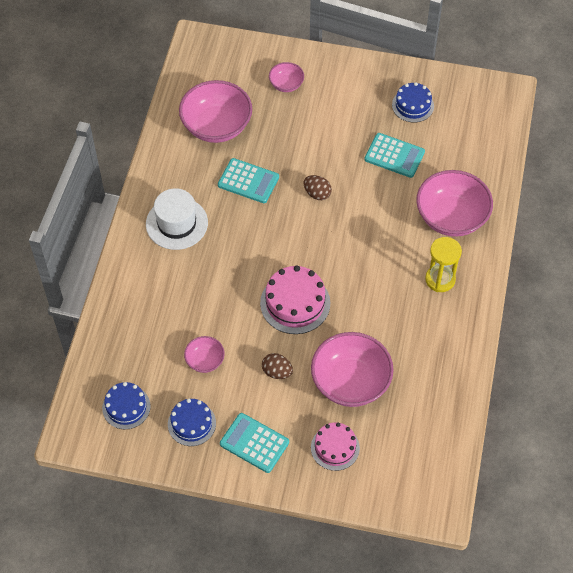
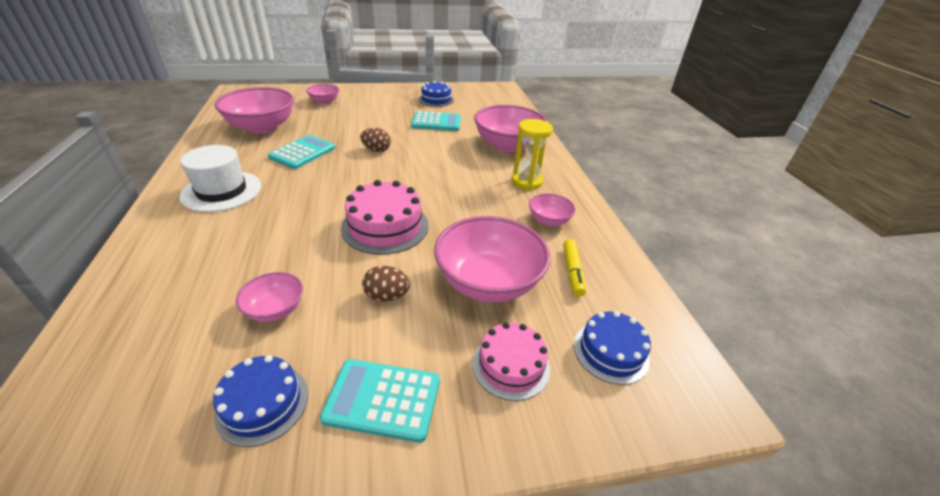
camera: 25 degrees left, 20 degrees down
blue cake [102,382,151,429] -> blue cake moved to [574,311,651,385]
turquoise calculator [218,158,279,203] -> turquoise calculator turned 60 degrees counterclockwise [268,135,335,169]
none -> pink bowl [529,193,576,226]
none -> yellow marker [563,239,586,297]

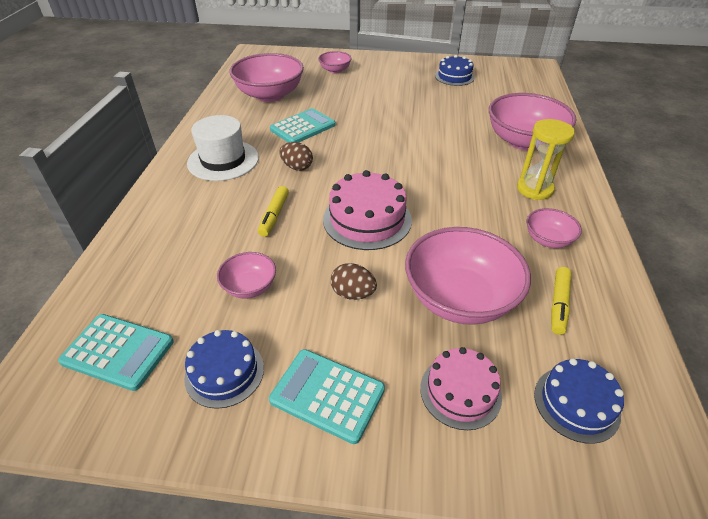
camera: 20 degrees right, 5 degrees up
brown egg [360,128,391,152] -> brown egg moved to [279,142,313,171]
turquoise calculator [411,111,461,131] -> turquoise calculator moved to [58,314,174,391]
none -> yellow marker [258,186,289,237]

